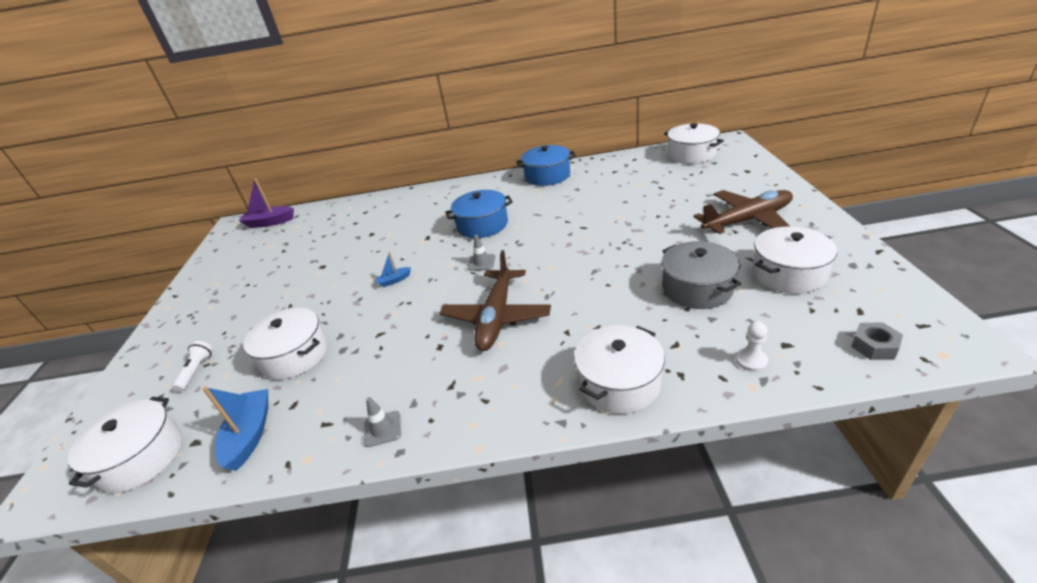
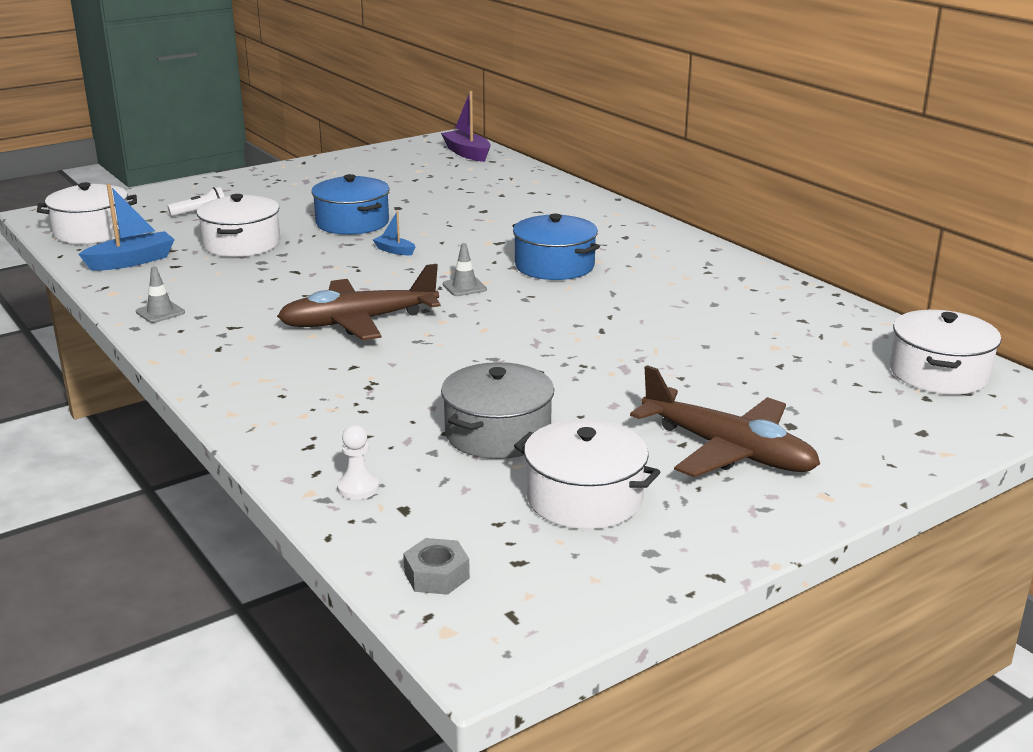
camera: 55 degrees right, 10 degrees down
blue pot [516,145,576,186] -> blue pot moved to [311,174,389,235]
white pot [574,325,665,414] -> none

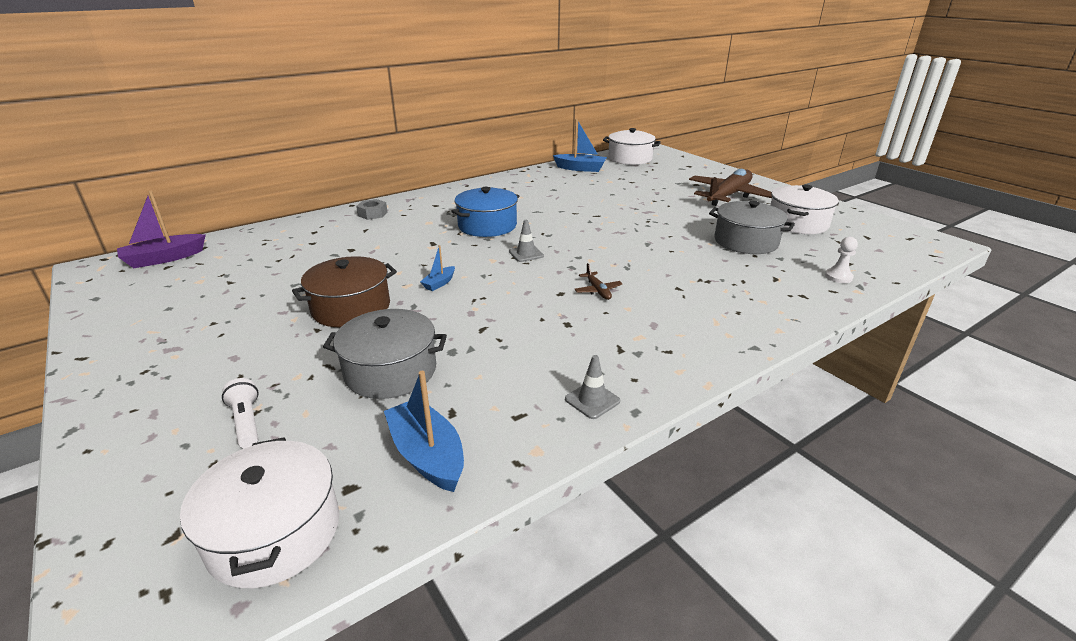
camera: 90 degrees left, 5 degrees up
white pot [197,194,280,257] -> grey pot [323,309,447,399]
brown plane [277,264,441,340] -> brown plane [574,263,622,300], size x0.41
blue pot [311,174,389,235] -> brown pot [292,256,397,327]
grey nut [403,538,470,595] -> grey nut moved to [356,199,387,220]
none -> blue boat [553,119,607,172]

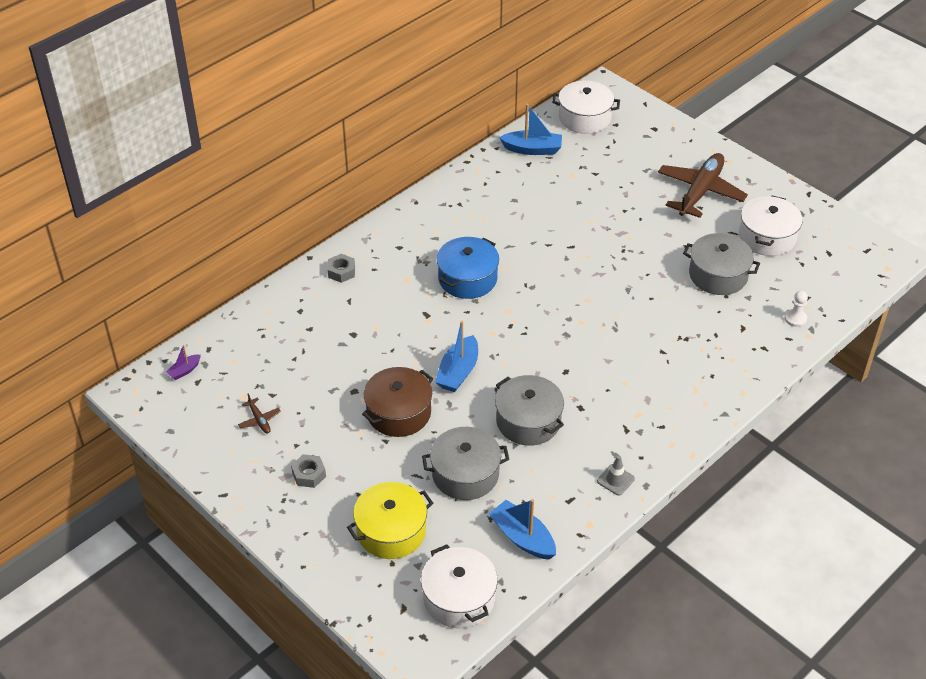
camera: 10 degrees left, 15 degrees up
purple boat [117,191,206,268] -> purple boat [166,345,201,380], size x0.53
white flashlight [222,378,259,448] -> yellow pot [347,482,433,559]
blue boat [420,245,455,291] -> blue boat [435,321,478,392], size x1.87
grey traffic cone [509,220,544,262] -> none
brown plane [574,263,622,300] -> brown plane moved to [238,394,281,433]
none -> grey nut [291,454,326,488]
none -> grey pot [495,375,564,446]

